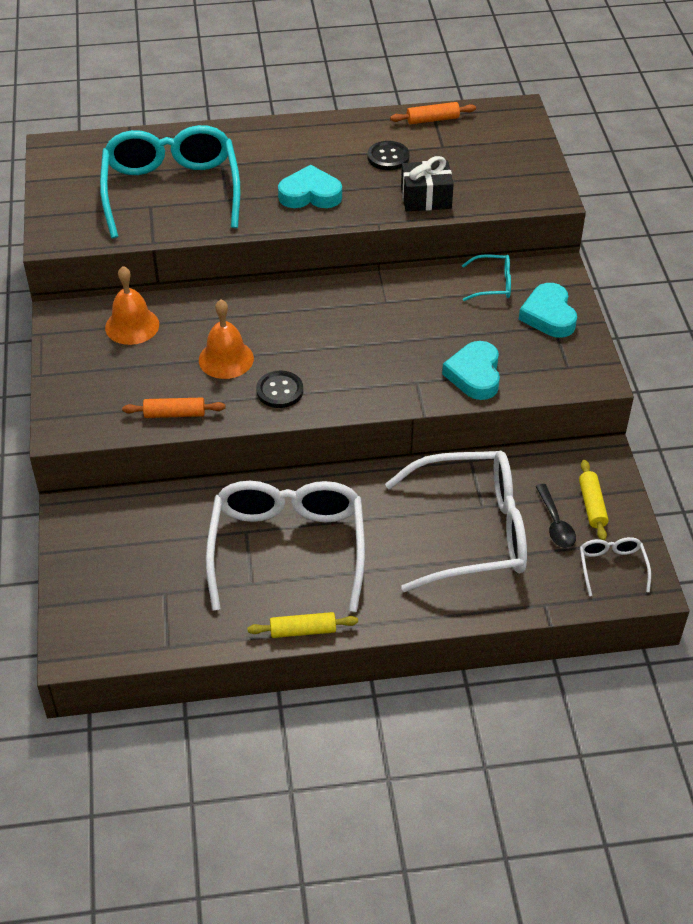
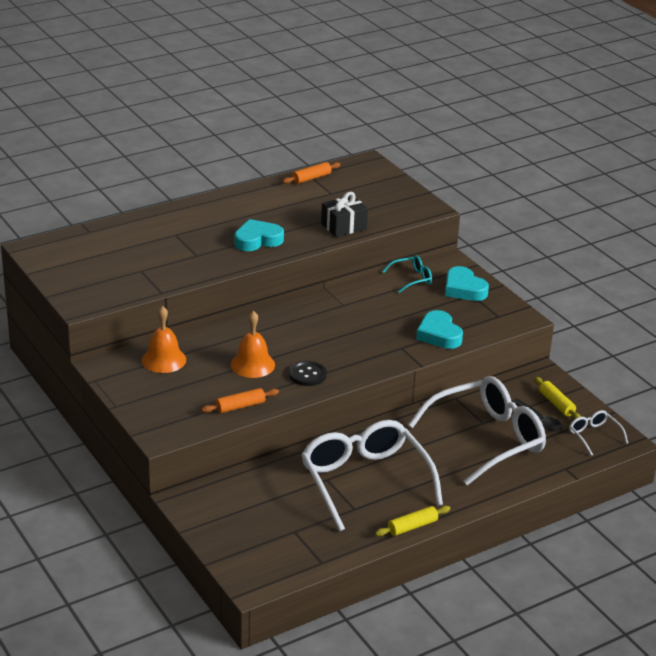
camera: 25 degrees left, 15 degrees down
turquoise glasses [100,125,240,238] -> none
black button [367,141,410,170] -> none

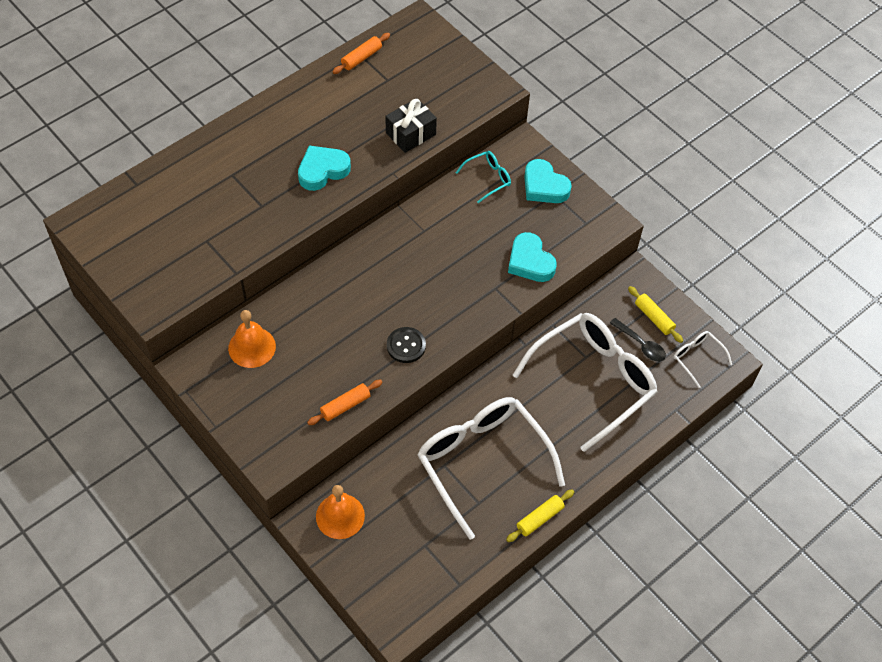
camera: 10 degrees left, 25 degrees up
orange bell [230,311,275,378] -> orange bell moved to [316,485,365,539]

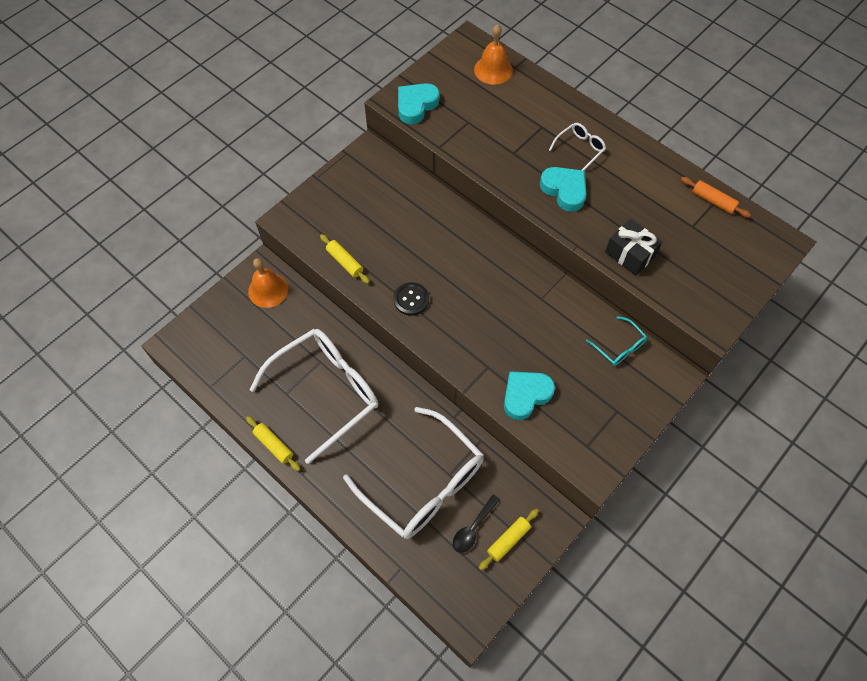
camera: 85 degrees right, 5 degrees up
orange bell [228,310,276,368] -> orange bell moved to [474,24,513,85]
orange rolling pin [307,380,383,425] -> yellow rolling pin [320,234,370,284]
turquoise heart [524,159,572,203] -> turquoise heart moved to [398,83,439,124]
white glasses [673,331,732,388] -> white glasses moved to [549,123,606,171]

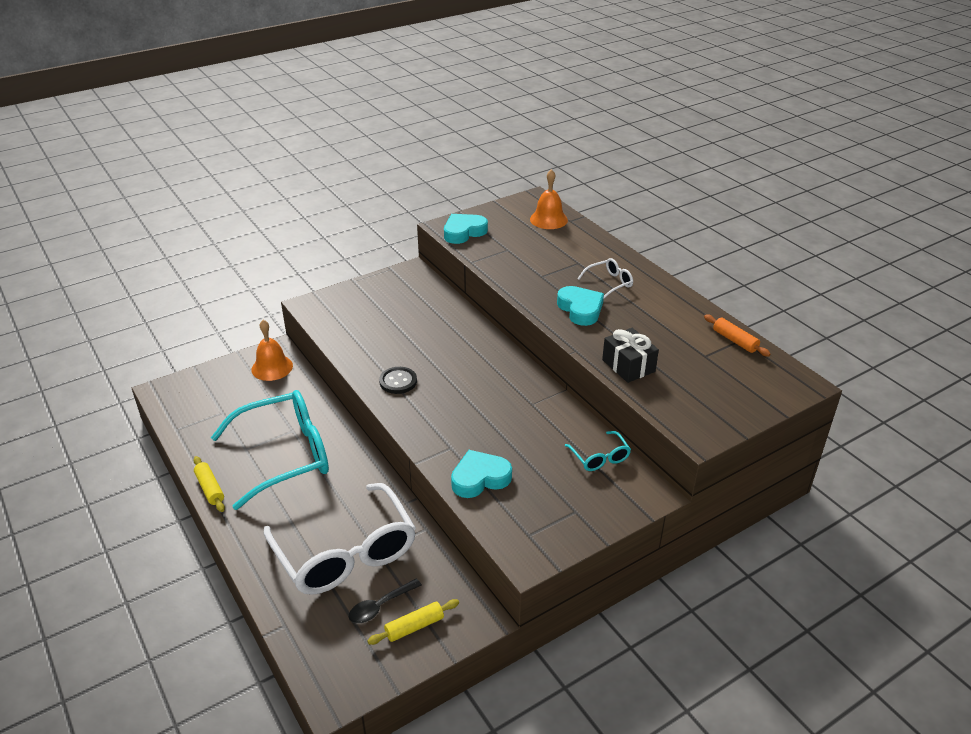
camera: 15 degrees right, 25 degrees down
white glasses [249,329,378,464] -> turquoise glasses [211,390,329,510]
yellow rolling pin [320,234,370,284] -> none

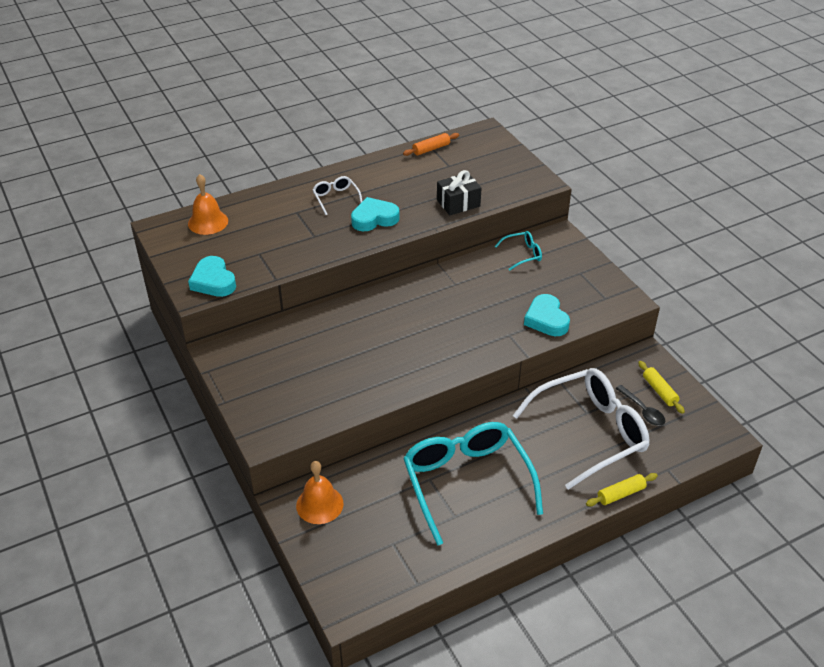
camera: 85 degrees left, 5 degrees up
yellow rolling pin [193,456,225,512] -> yellow rolling pin moved to [586,473,658,507]
black button [379,367,417,394] -> none

